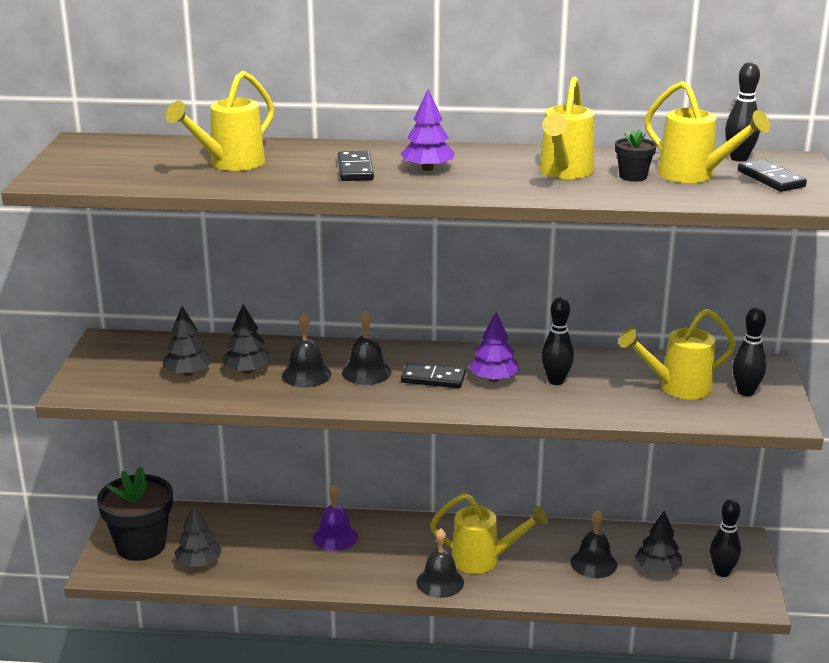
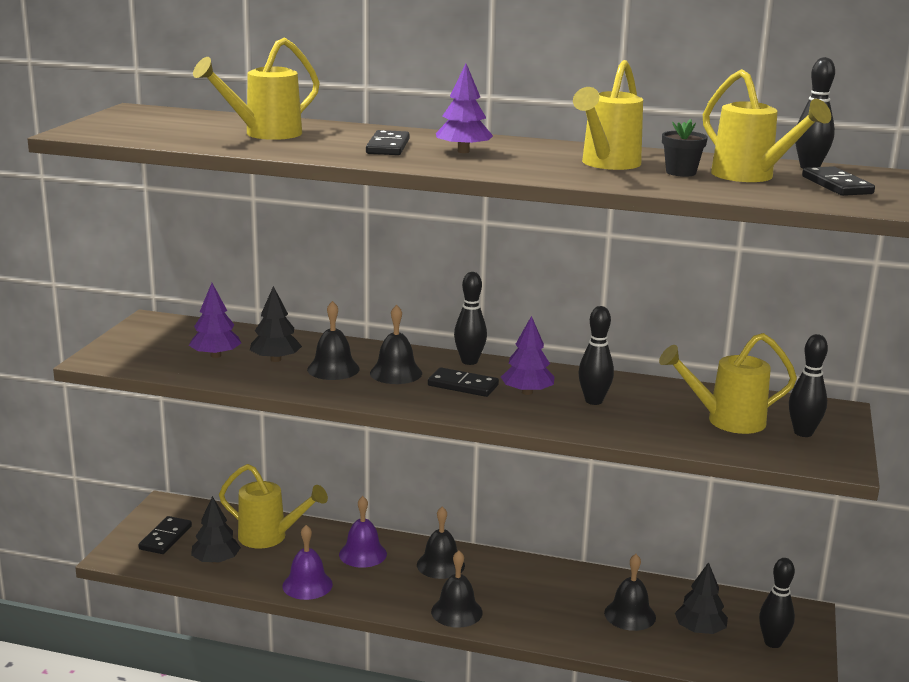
camera: 10 degrees right, 5 degrees down
black flower pot [97,466,173,561] -> black domino [139,516,192,554]
black tree [163,306,213,376] -> purple tree [189,283,241,358]
yellow watering can [430,493,548,574] -> yellow watering can moved to [219,464,328,549]
none -> purple bell [282,525,333,600]
none -> black bell [417,506,465,579]
none -> black bowling pin [454,272,487,365]

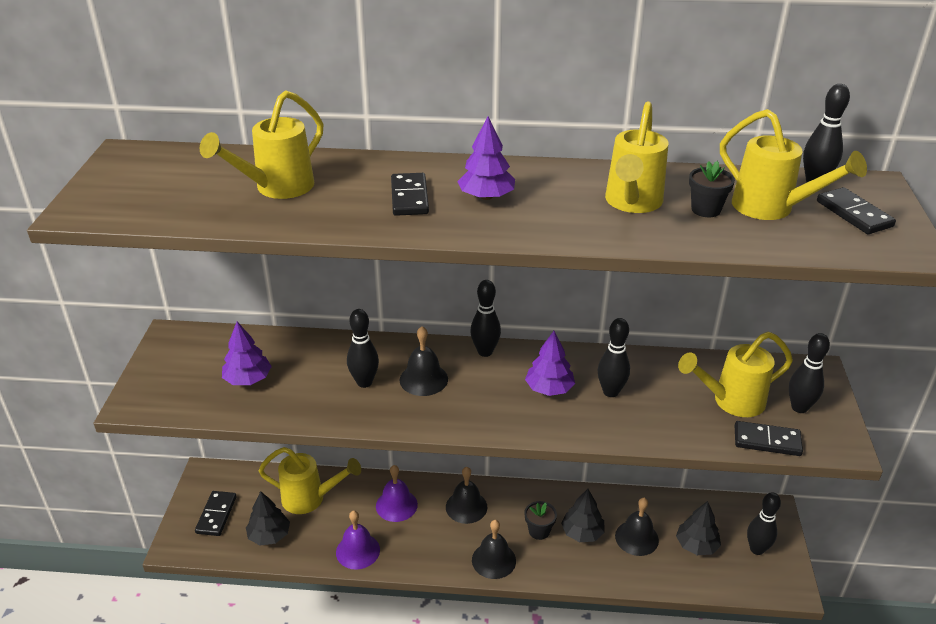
camera: 10 degrees left, 15 degrees up
black tree [250,286,302,362] -> black tree moved to [561,489,605,542]
black bell [307,301,360,380] -> black bowling pin [347,309,379,388]
black domino [428,367,499,397] -> black domino moved to [735,421,803,456]
none -> black flower pot [525,501,557,540]

